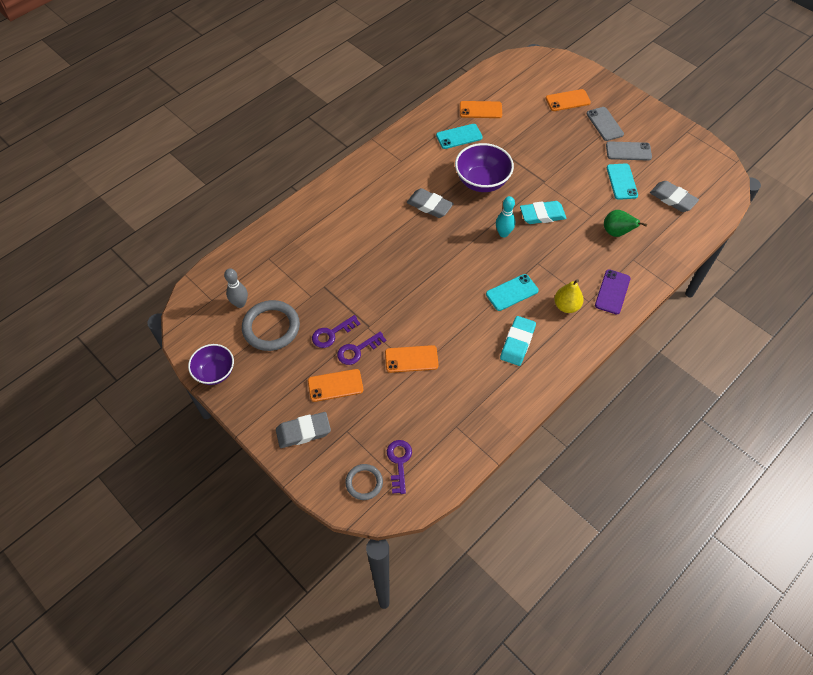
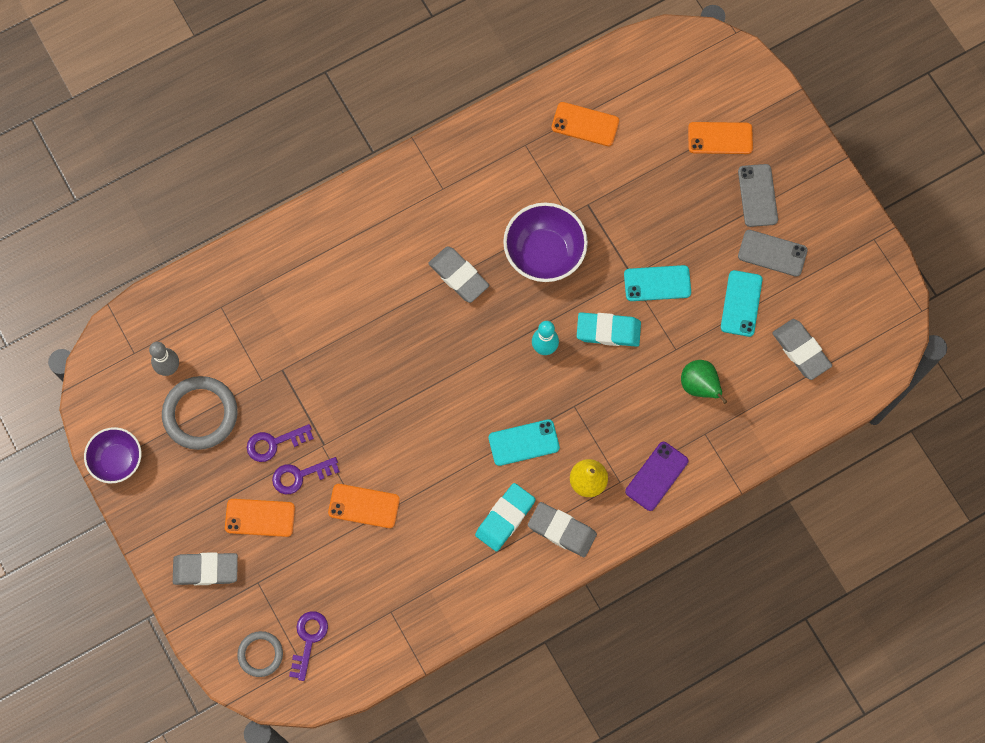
camera: 15 degrees right, 15 degrees up
turquoise phone [436,124,483,149] -> turquoise phone moved to [624,265,691,301]
none -> grey eraser [528,502,597,557]

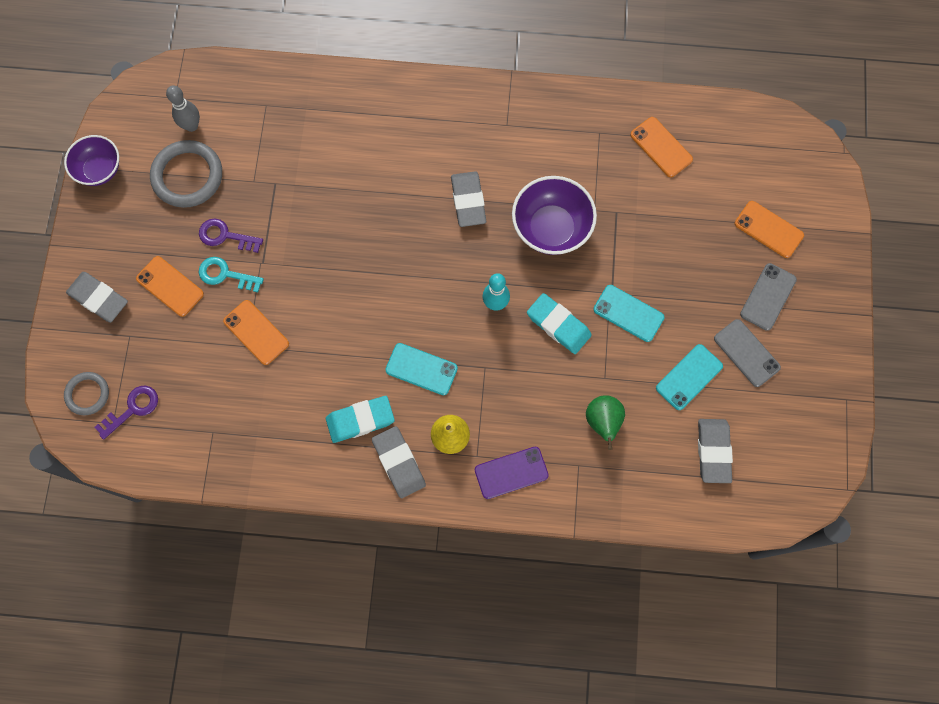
camera: 35 degrees right, 0 degrees up
purple key [272,457,340,494] -> turquoise key [199,257,264,292]

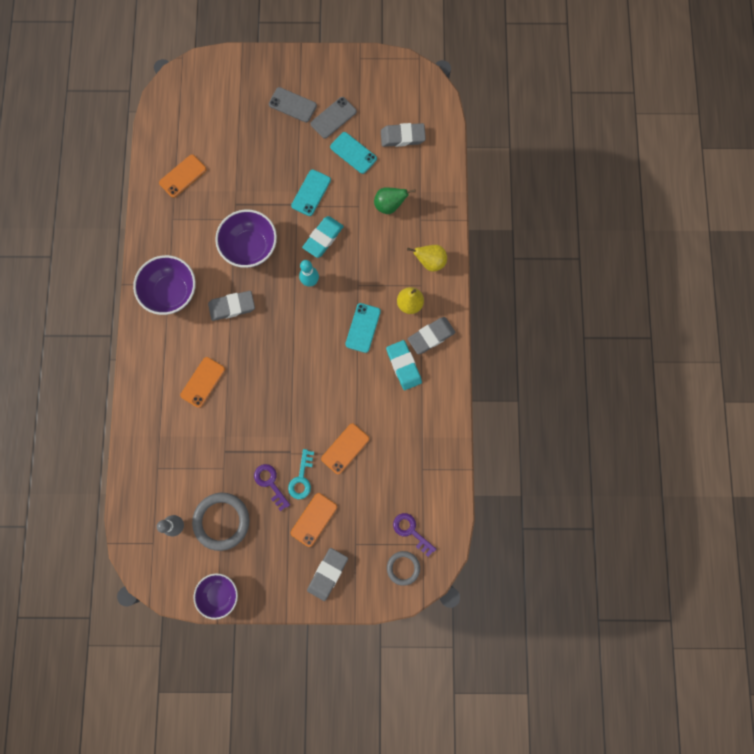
camera: 95 degrees left, 5 degrees up
purple key [199,219,263,253] -> purple key turned 135 degrees clockwise [254,464,290,511]
purple phone [475,447,549,499] -> yellow pear [407,245,447,272]
orange phone [735,201,804,258] -> orange phone moved to [180,357,225,408]
none -> purple bowl [133,255,196,315]

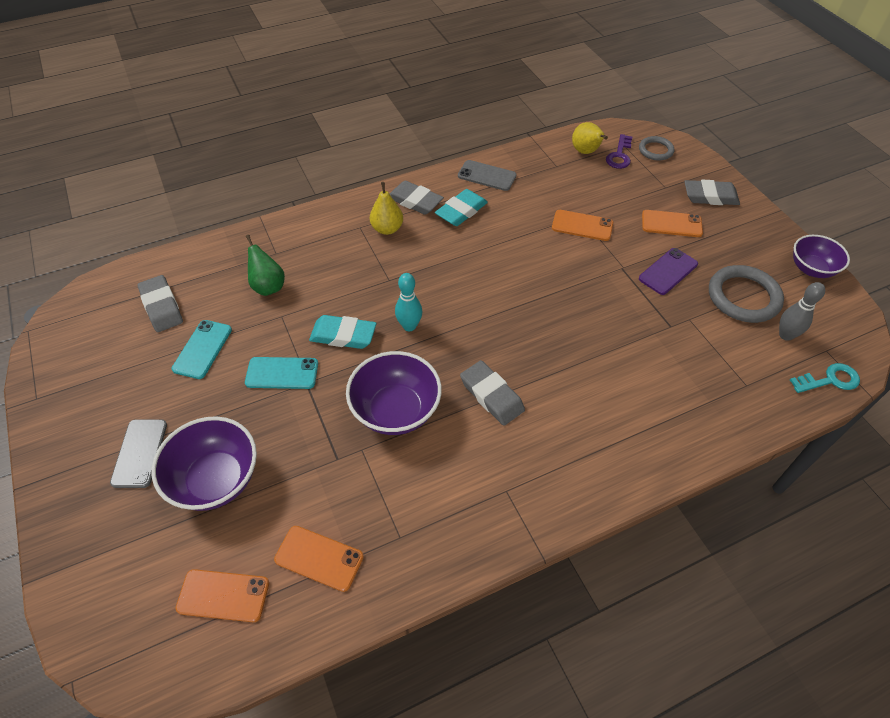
camera: 115 degrees left, 25 degrees down
purple bowl [133,255,196,315] -> purple bowl moved to [152,416,257,511]
orange phone [180,357,225,408] -> orange phone moved to [175,569,269,622]
purple key [254,464,290,511] -> purple phone [639,248,698,295]
turquoise key [288,449,314,499] -> turquoise key moved to [790,363,860,393]
grey phone [311,97,357,139] -> grey phone moved to [458,160,517,191]
turquoise phone [345,303,381,353] -> none
yellow pear [407,245,447,272] -> yellow pear moved to [572,122,608,154]

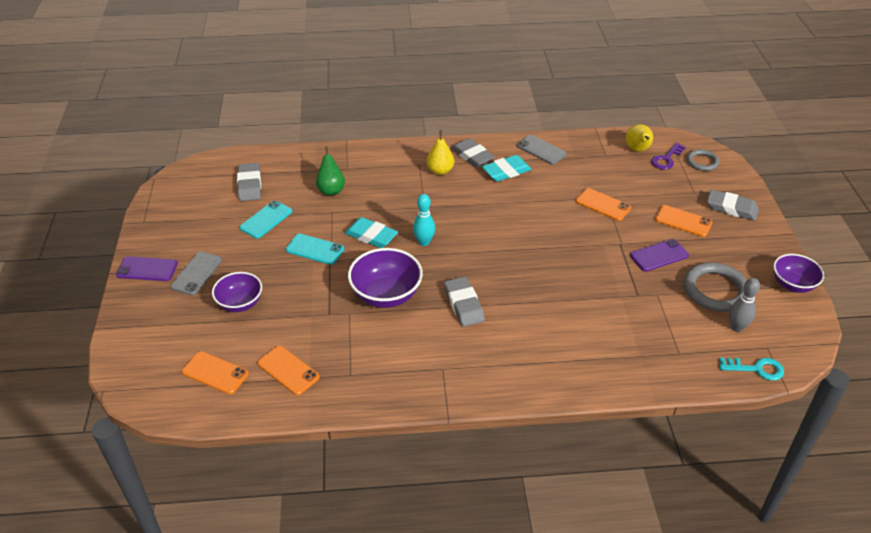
camera: 20 degrees right, 10 degrees down
purple bowl [152,416,257,511] -> purple bowl [212,272,262,312], size x0.67
none -> purple phone [116,256,178,281]

